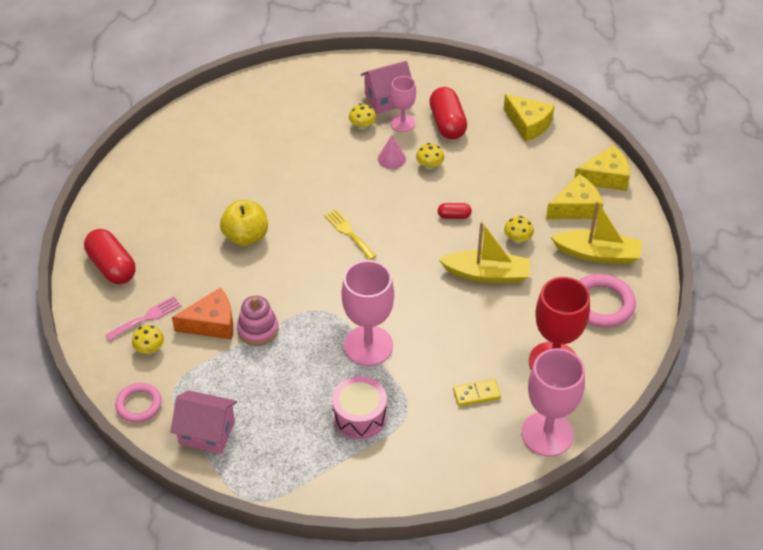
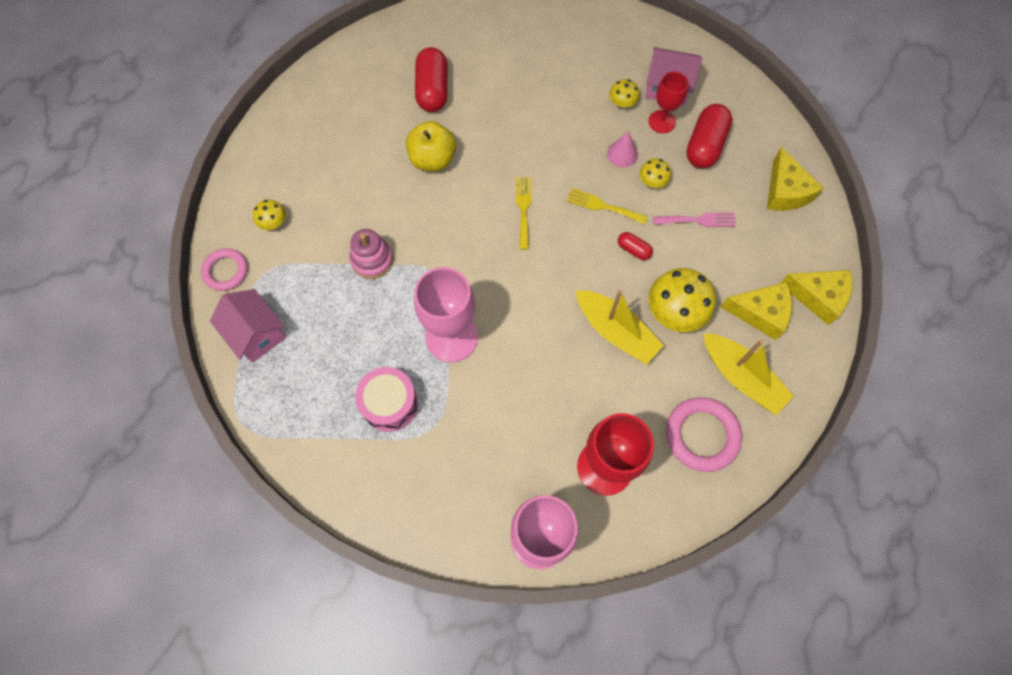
camera: 35 degrees right, 20 degrees up
red capsule [84,229,136,284] -> red capsule moved to [415,47,448,112]
pink fork [105,296,181,341] -> pink fork moved to [653,212,736,227]
orange cheese [172,288,233,339] -> none
pink goblet [390,76,416,132] -> red goblet [648,72,689,133]
yellow domino [453,379,501,406] -> none
yellow mushroom [504,216,534,244] -> yellow mushroom [649,268,716,332], size x1.93
none -> yellow fork [567,188,648,224]

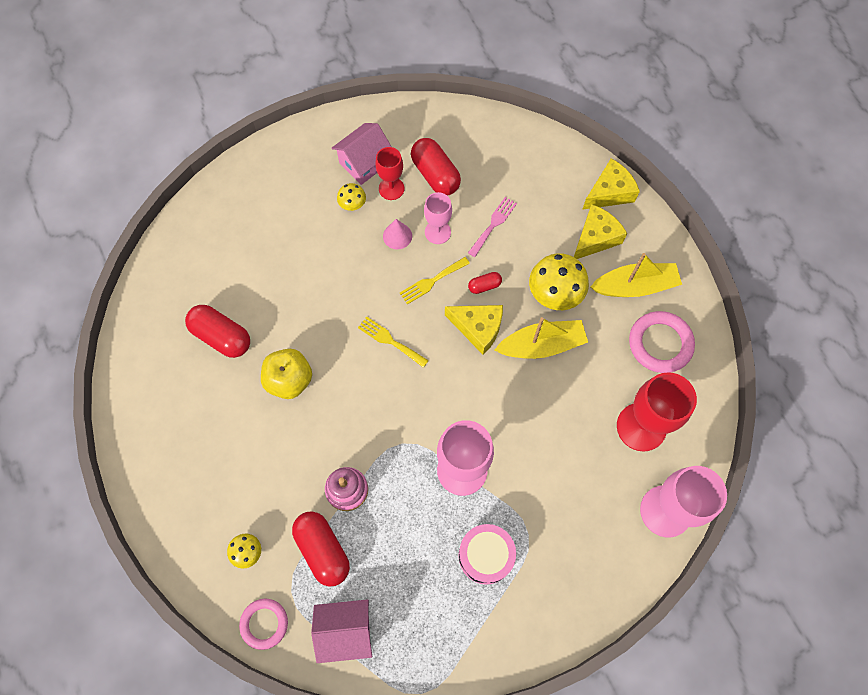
camera: 55 degrees left, 0 degrees up
yellow mushroom [640,158,671,188] -> pink goblet [424,192,452,244]
yellow cheese [767,147,823,211] -> yellow cheese moved to [445,305,503,355]
none -> red capsule [292,511,350,587]

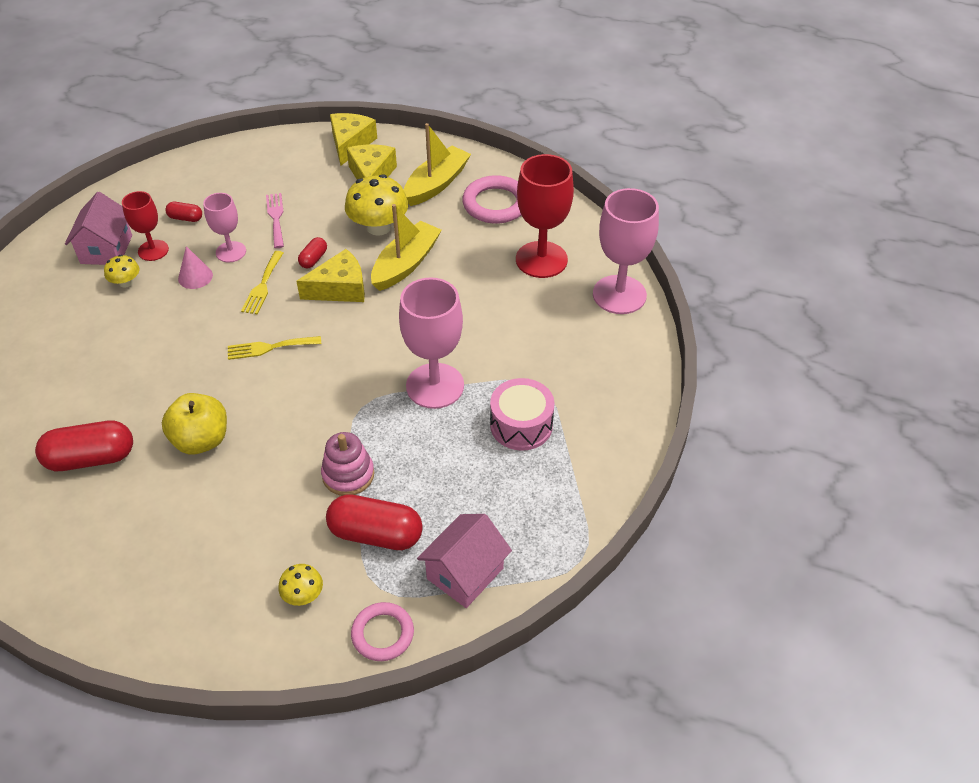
camera: 45 degrees left, 20 degrees down
red capsule [411,138,461,196] -> red capsule [166,202,202,222], size x0.50

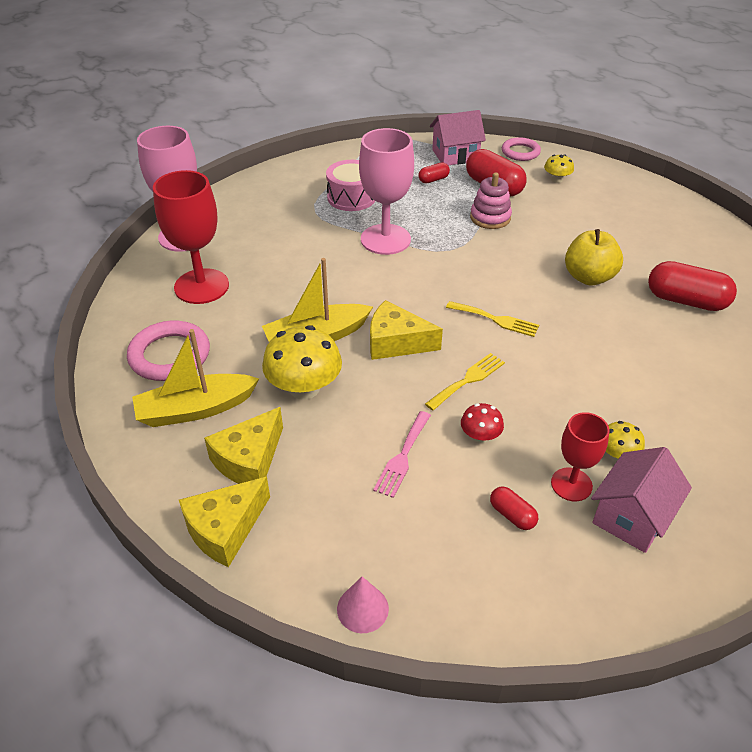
camera: 145 degrees left, 5 degrees down
pink cone [178,246,213,289] -> pink cone moved to [337,577,389,633]
pink goblet [203,193,246,262] -> red mushroom [461,403,504,443]
red capsule [298,237,327,268] -> red capsule moved to [418,162,450,183]

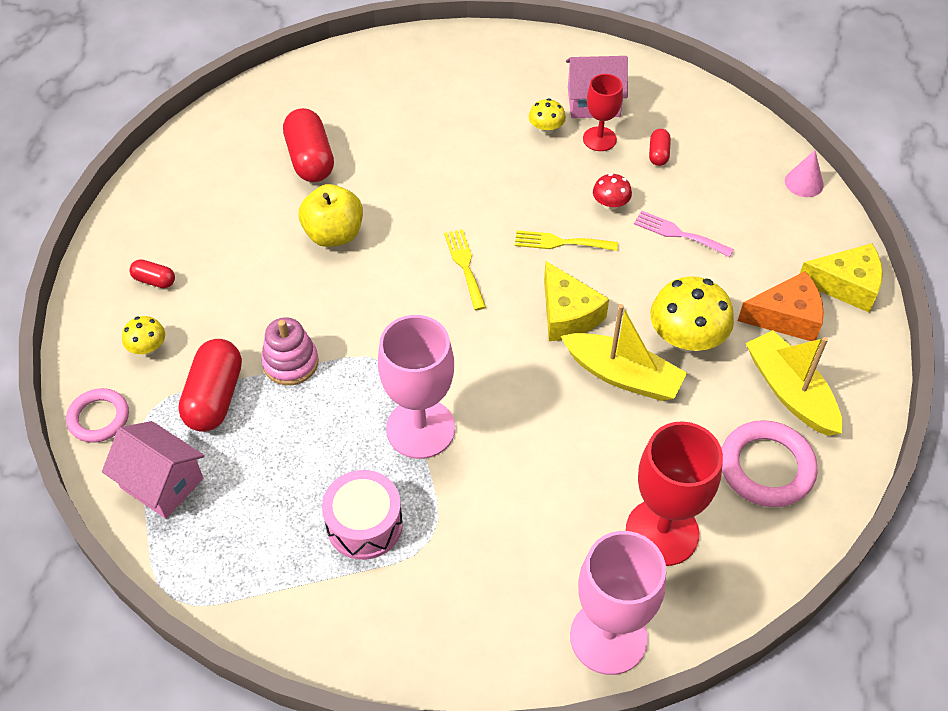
camera: 130 degrees left, 10 degrees up
yellow boat [132,329,259,427] -> yellow boat turned 150 degrees counterclockwise [746,330,842,436]
yellow cheese [204,407,283,484] -> orange cheese [738,271,824,341]
pink fork [373,411,431,498] -> pink fork turned 135 degrees counterclockwise [634,211,734,257]
red capsule [418,162,450,183] -> red capsule moved to [130,259,175,288]

